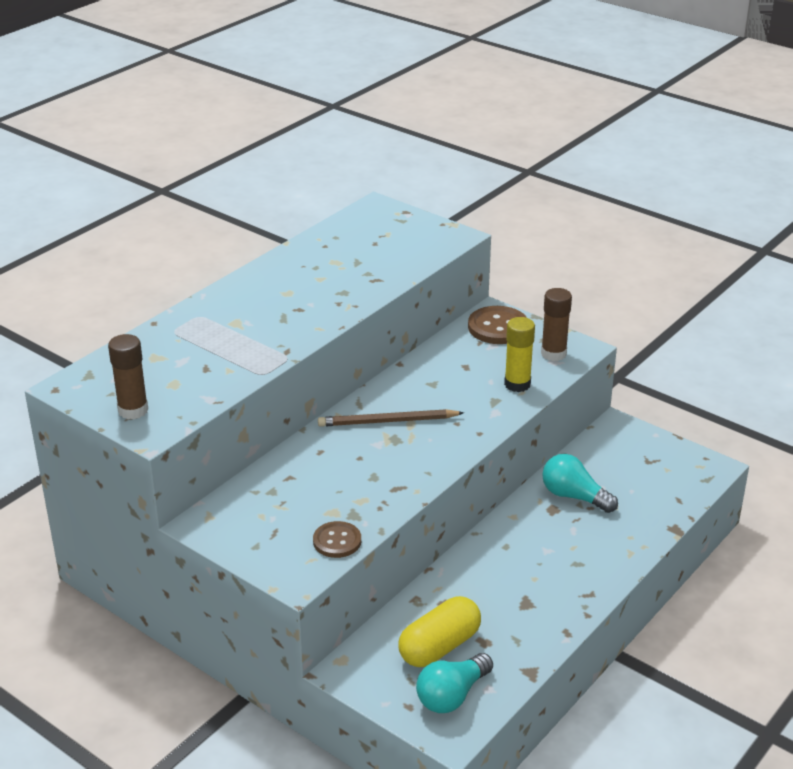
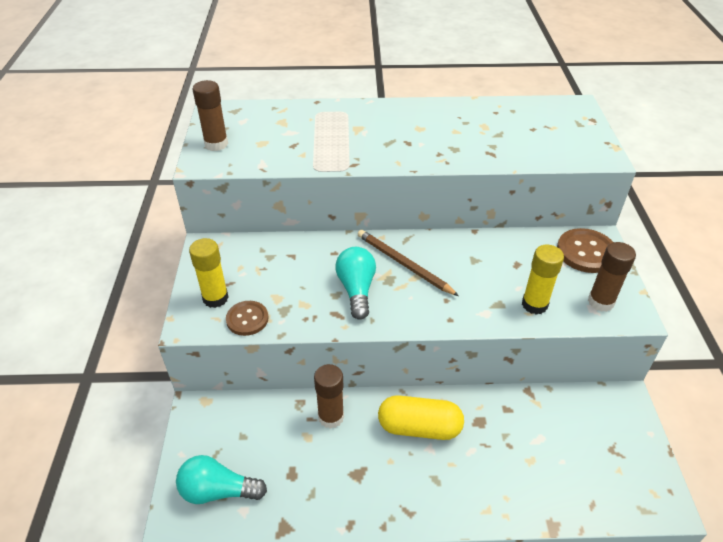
camera: 50 degrees right, 10 degrees up
yellow capsule [398,596,481,667] -> yellow capsule moved to [378,395,464,440]
turquoise light bulb [542,454,618,513] -> turquoise light bulb moved to [335,247,376,320]
none -> yellow glue stick [189,238,229,308]
none -> brown glue stick [314,364,344,429]

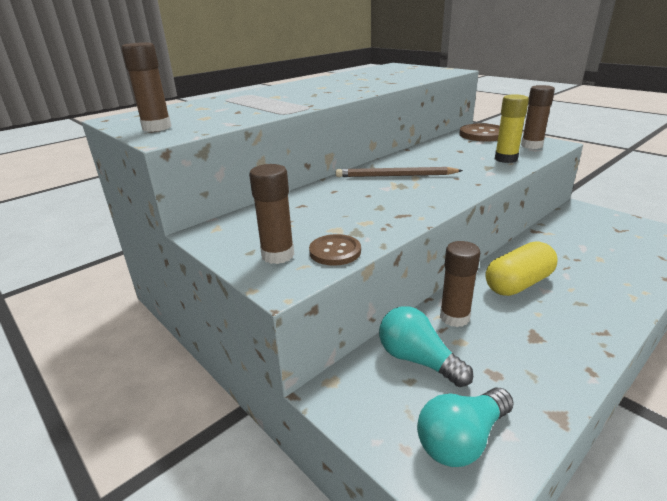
camera: 40 degrees left, 15 degrees down
yellow glue stick [189,238,229,308] -> brown glue stick [249,164,294,264]
turquoise light bulb [335,247,376,320] -> turquoise light bulb moved to [379,306,473,387]

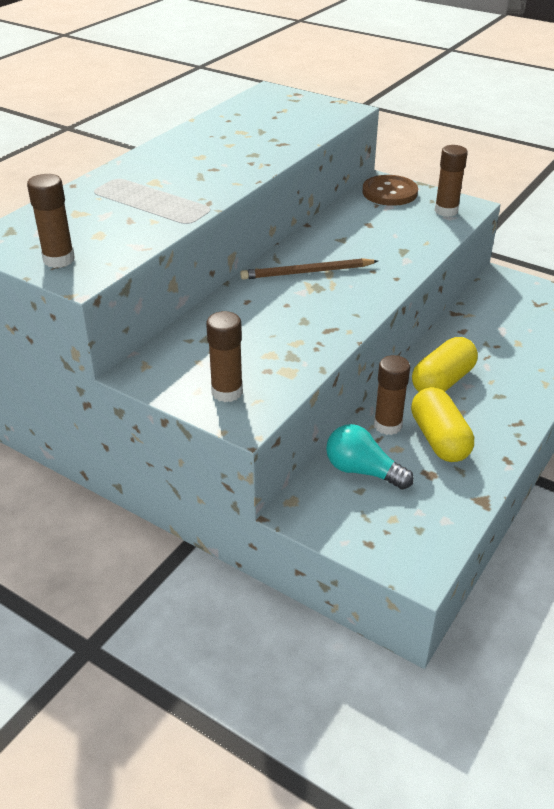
camera: 15 degrees left, 10 degrees up
brown button [309,234,361,266] -> none
turquoise light bulb [417,387,514,467] -> none
yellow glue stick [495,94,529,163] -> none
none -> yellow capsule [411,387,474,462]

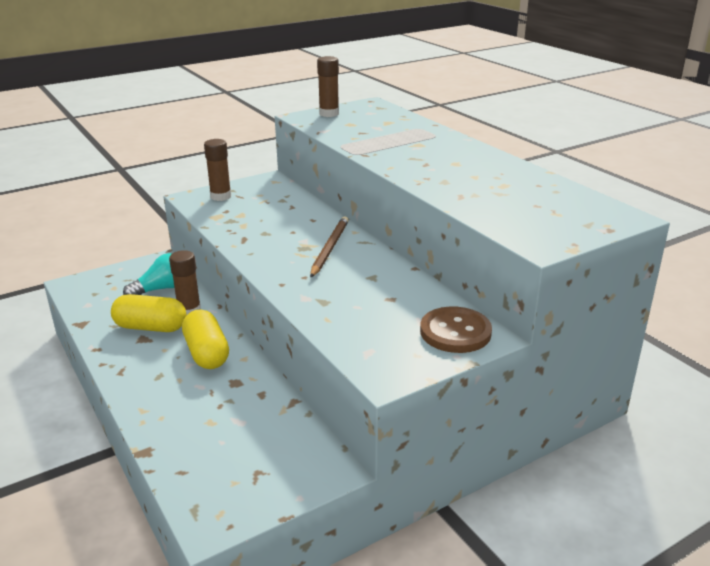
camera: 115 degrees right, 10 degrees down
brown glue stick [435,145,468,217] -> none

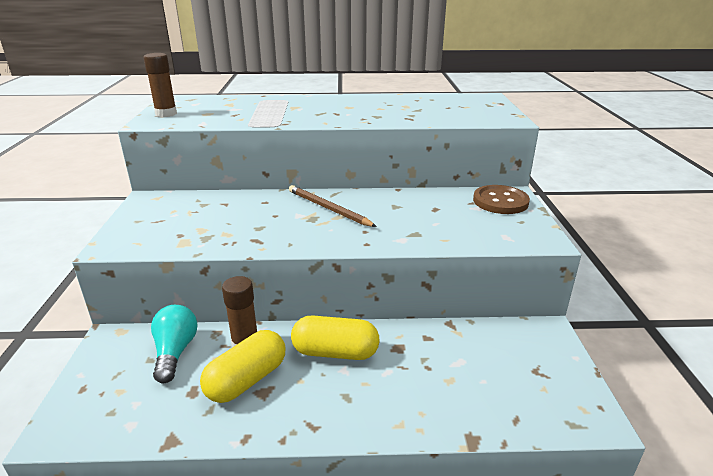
camera: 60 degrees left, 0 degrees up
brown glue stick [204,139,231,201] -> none

